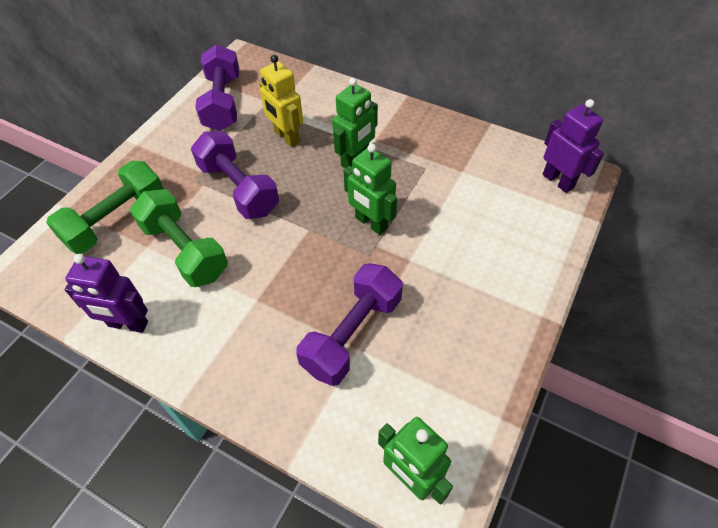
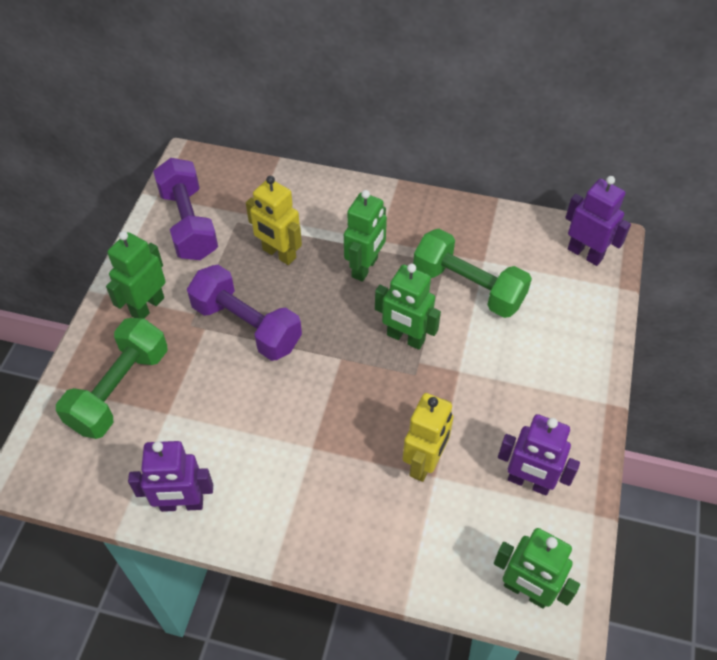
camera: 15 degrees left, 0 degrees up
green dumbbell [130,189,228,287] -> green dumbbell moved to [413,229,532,318]
purple dumbbell [296,263,403,386] -> yellow robot [403,393,454,482]
none -> green robot [106,231,166,319]
none -> purple robot [498,414,580,495]

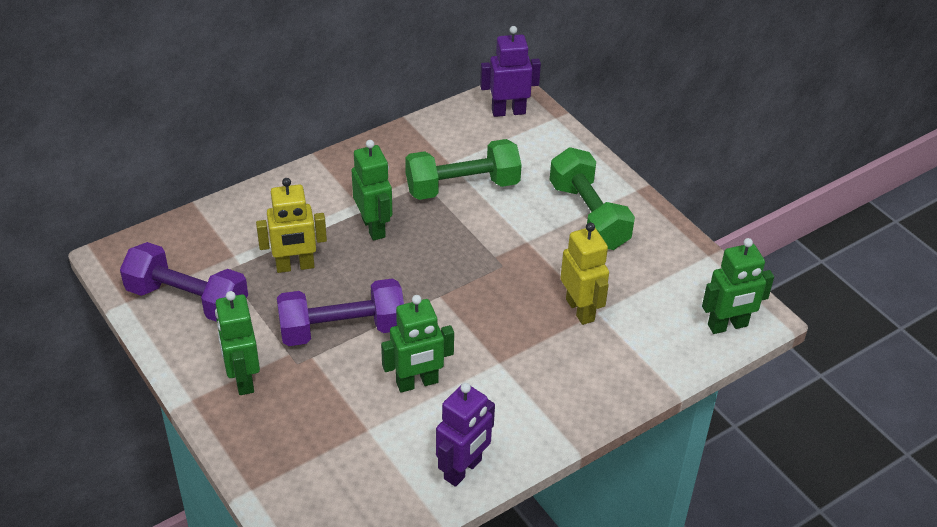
camera: 50 degrees left, 10 degrees down
green dumbbell [56,318,168,439] -> green dumbbell moved to [550,147,635,250]
green robot [375,264,441,350] -> green robot moved to [381,295,454,393]
purple robot [498,414,580,495] -> none

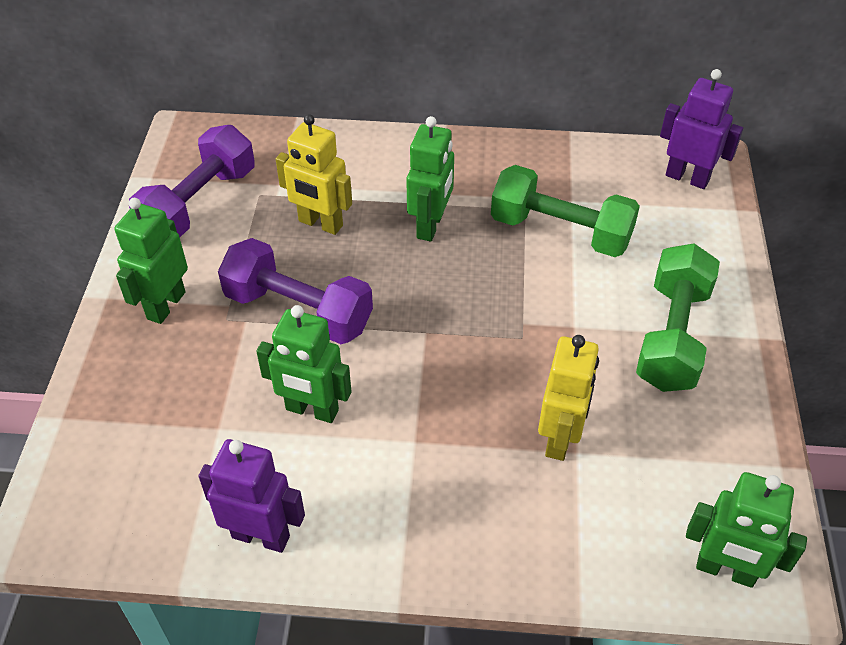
camera: 40 degrees right, 5 degrees up
purple dumbbell [120,242,248,322] -> purple dumbbell turned 60 degrees clockwise [129,125,255,237]
purple robot [436,383,495,487] -> purple robot turned 150 degrees counterclockwise [198,439,305,553]

